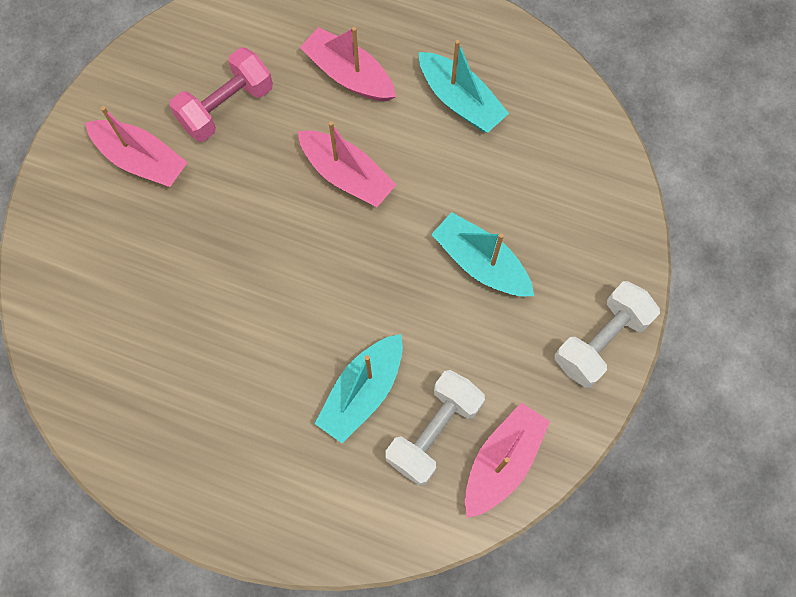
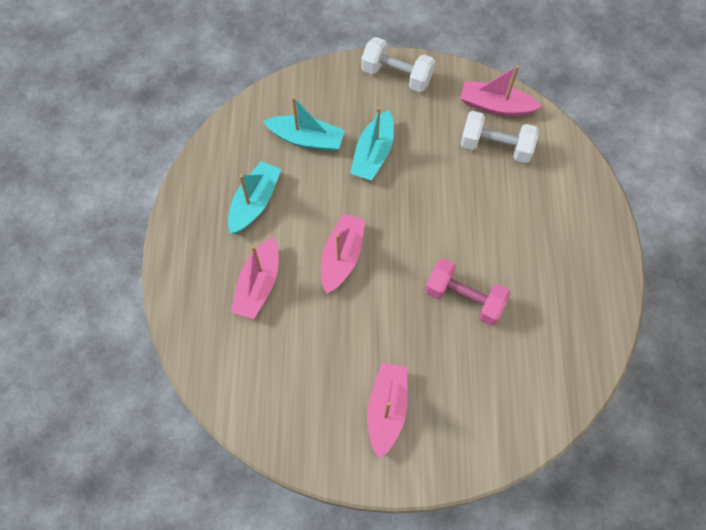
camera: 110 degrees left, 5 degrees down
pink dumbbell [170,47,273,142] -> pink dumbbell moved to [425,258,511,326]
turquoise boat [315,334,403,443] -> turquoise boat moved to [263,97,345,151]

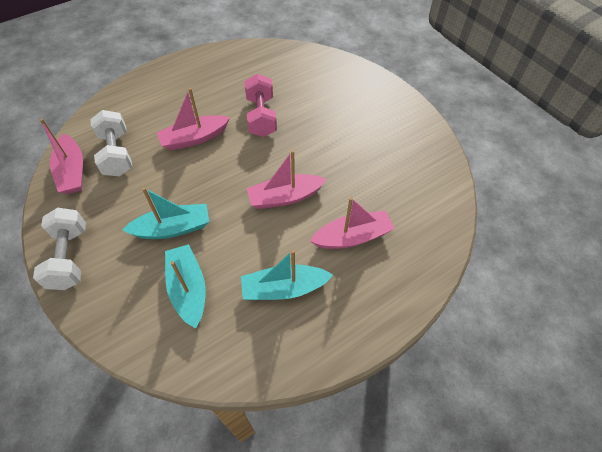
camera: 125 degrees left, 10 degrees down
pink boat [367,363,408,459] -> pink boat moved to [156,88,230,151]

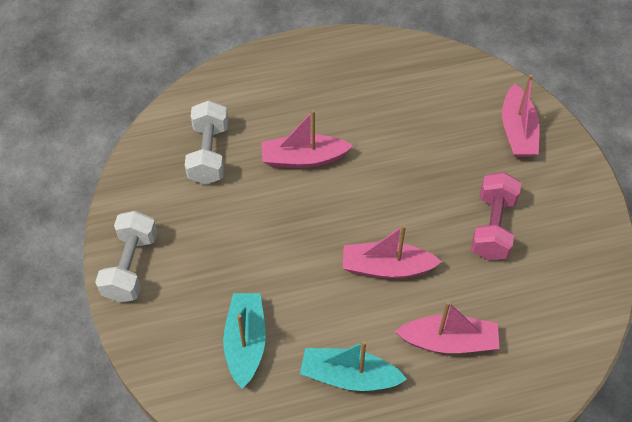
camera: 20 degrees right, 0 degrees up
pink boat [40,119,83,194] -> pink boat moved to [502,74,540,157]
turquoise boat [122,187,209,239] -> none
pink dumbbell [244,74,277,137] -> pink dumbbell moved to [471,172,521,260]

